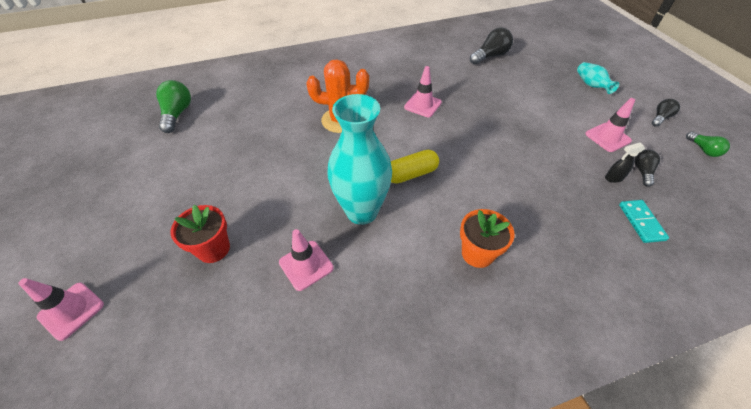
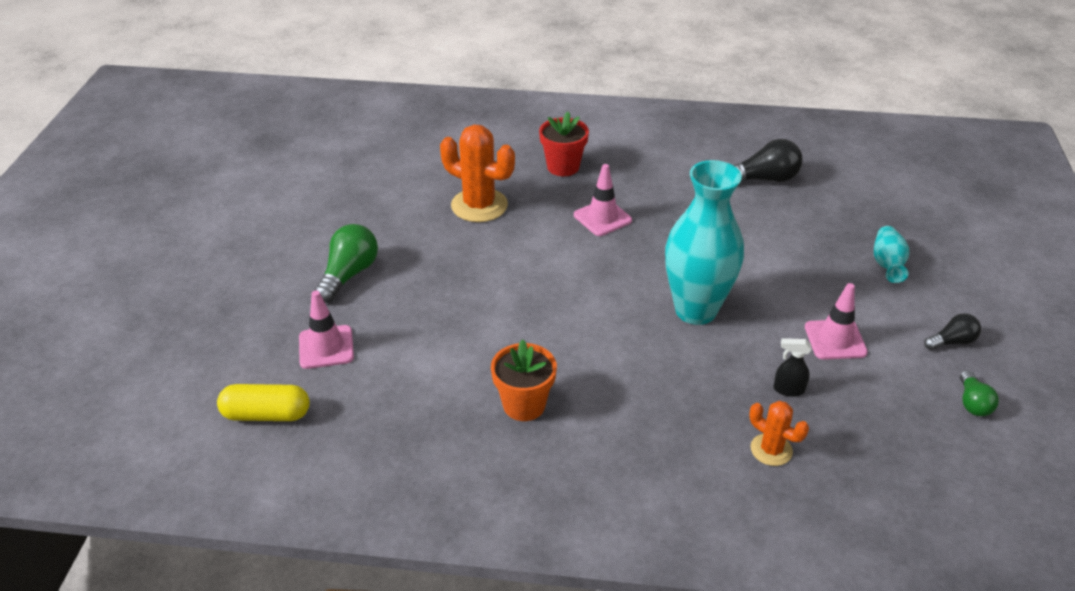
camera: 25 degrees right, 10 degrees down
pink traffic cone [19,278,104,341] -> none
green light bulb [156,80,191,133] -> green light bulb moved to [315,224,378,303]
red flower pot [171,205,230,263] -> red flower pot moved to [539,112,589,176]
turquoise vase [327,94,392,225] -> turquoise vase moved to [665,160,744,325]
yellow capsule [391,150,439,184] -> yellow capsule moved to [217,384,310,421]
turquoise domino [619,200,669,243] -> orange cactus [749,401,809,466]
black light bulb [634,150,660,187] -> none

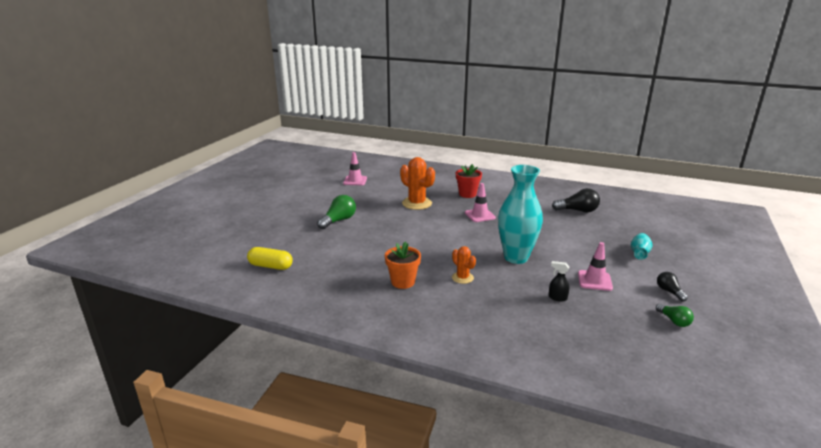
camera: 15 degrees right, 15 degrees down
pink traffic cone [299,290,354,369] -> pink traffic cone moved to [343,152,367,185]
orange cactus [749,401,809,466] -> orange cactus moved to [452,246,476,284]
black light bulb [924,313,981,350] -> black light bulb turned 105 degrees counterclockwise [657,272,688,301]
green light bulb [960,370,999,416] -> green light bulb turned 45 degrees counterclockwise [656,304,694,327]

